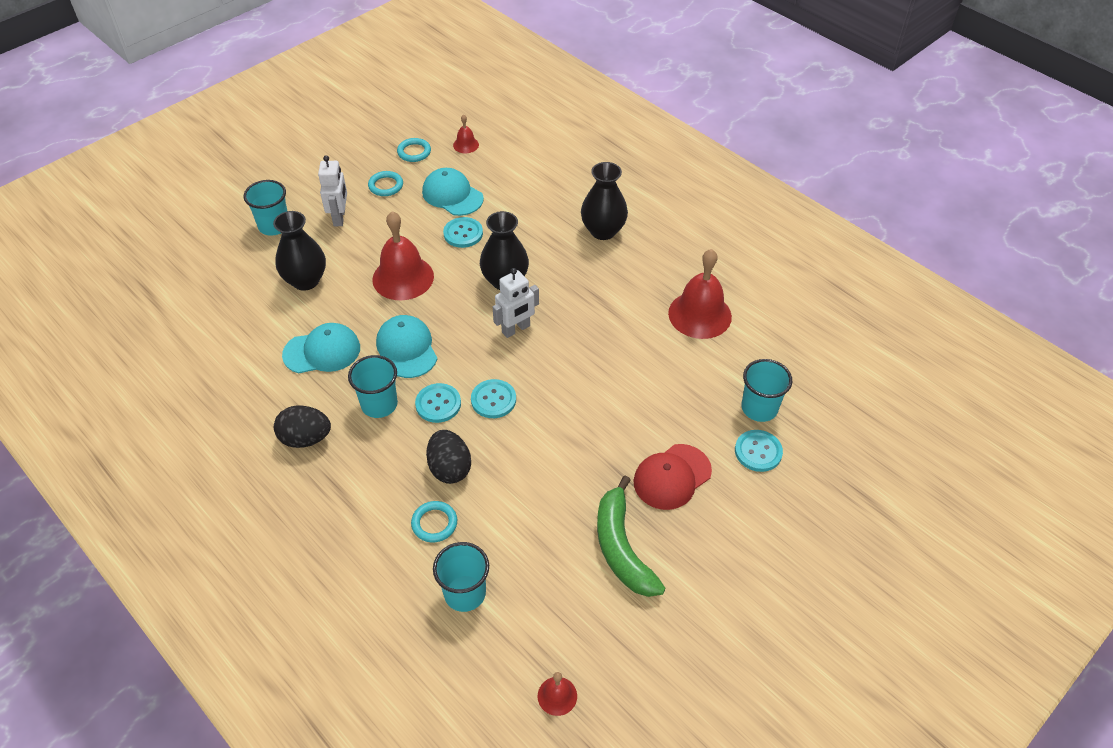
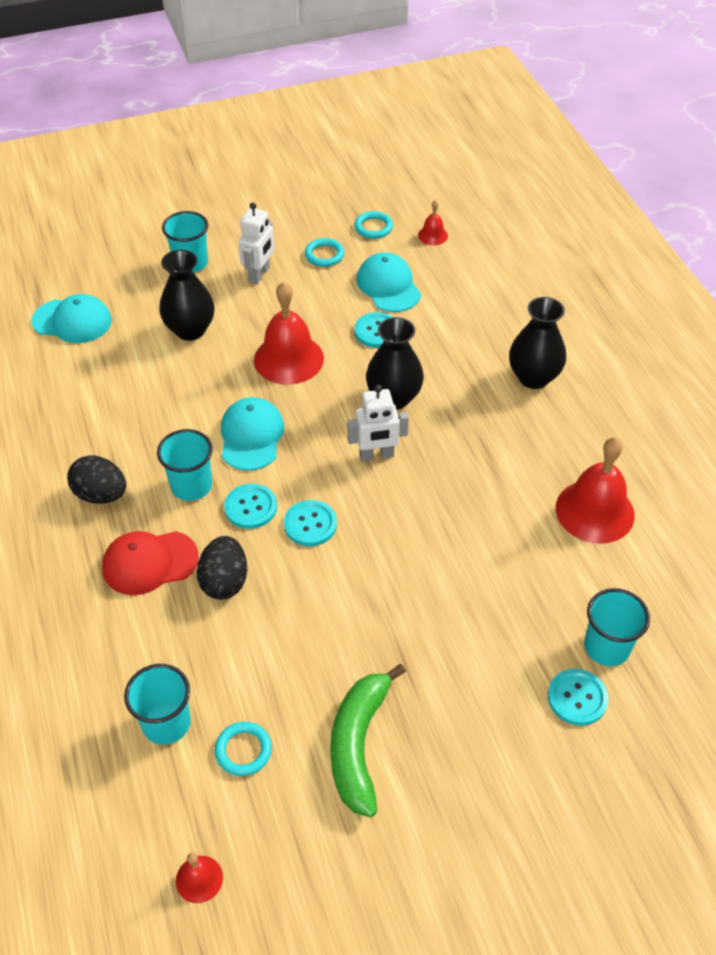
camera: 25 degrees right, 0 degrees up
turquoise cap [282,323,360,373] -> turquoise cap moved to [32,294,112,343]
turquoise ring [411,501,457,543] -> turquoise ring moved to [215,722,272,776]
red cap [633,444,712,510] -> red cap moved to [102,531,199,595]

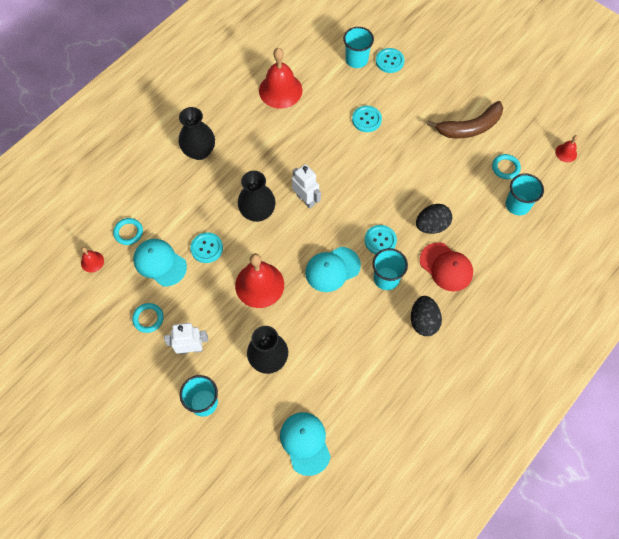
camera: 120 degrees left, 15 degrees up
turquoise button [284,500,337,546] -> turquoise button moved to [352,106,382,132]
green banana [330,664,406,818] -> brown banana [427,101,503,138]
turquoise ring [354,211,393,239] -> turquoise ring moved to [113,218,143,245]
turquoise cap [357,253,421,312] -> turquoise cap turned 90 degrees clockwise [133,239,187,286]

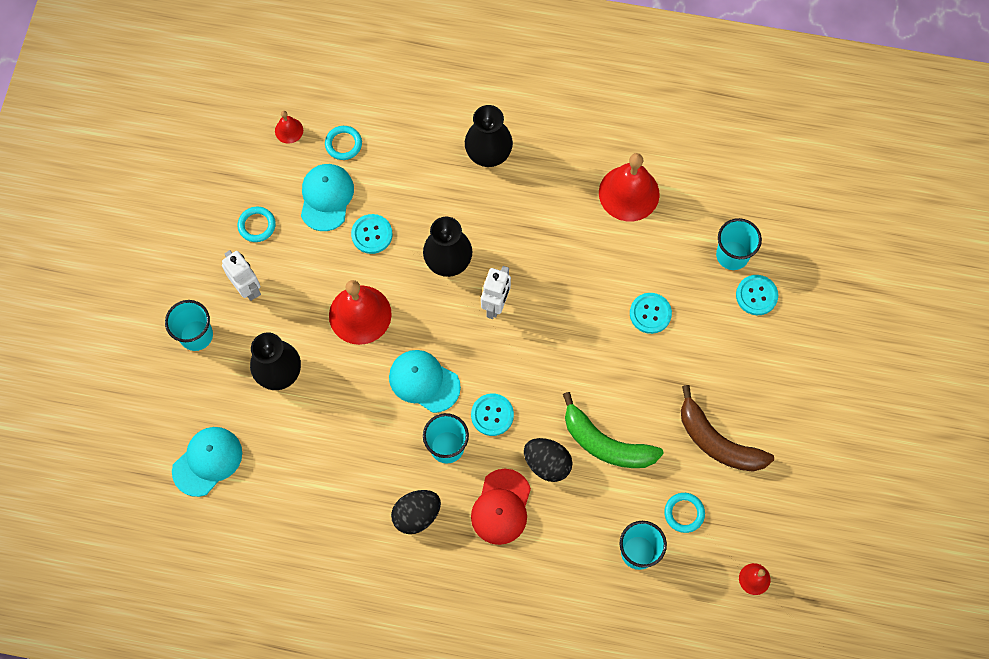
camera: 60 degrees right, 5 degrees up
none -> green banana [563,392,664,468]

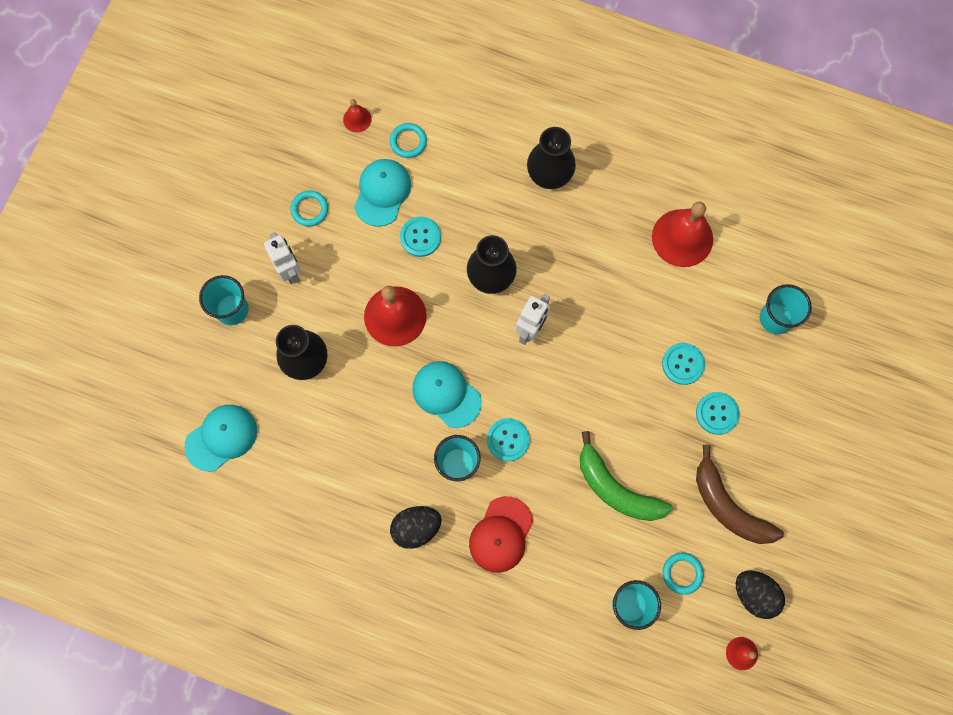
camera: 10 degrees right, 5 degrees up
black egg [524,438,572,482] -> black egg moved to [736,571,785,619]
turquoise button [736,275,778,315] -> turquoise button moved to [696,392,740,435]

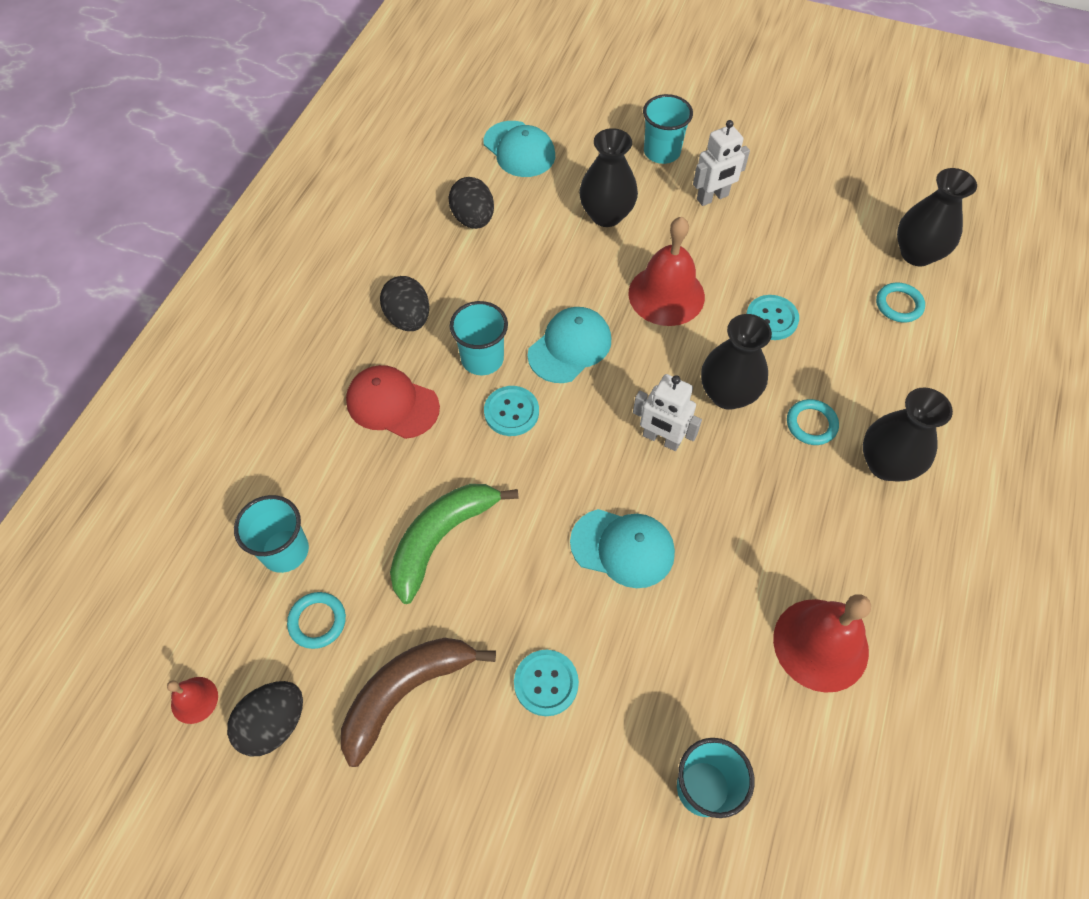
camera: 90 degrees right, 15 degrees down
turquoise ring [290,190,328,226] -> turquoise ring moved to [787,399,839,445]
red bell [343,99,372,132] -> black vase [897,168,977,266]
turquoise cap [354,159,411,227] -> turquoise cap moved to [570,509,675,588]
turquoise button [662,343,705,385] -> none
none -> black egg [449,177,494,229]

